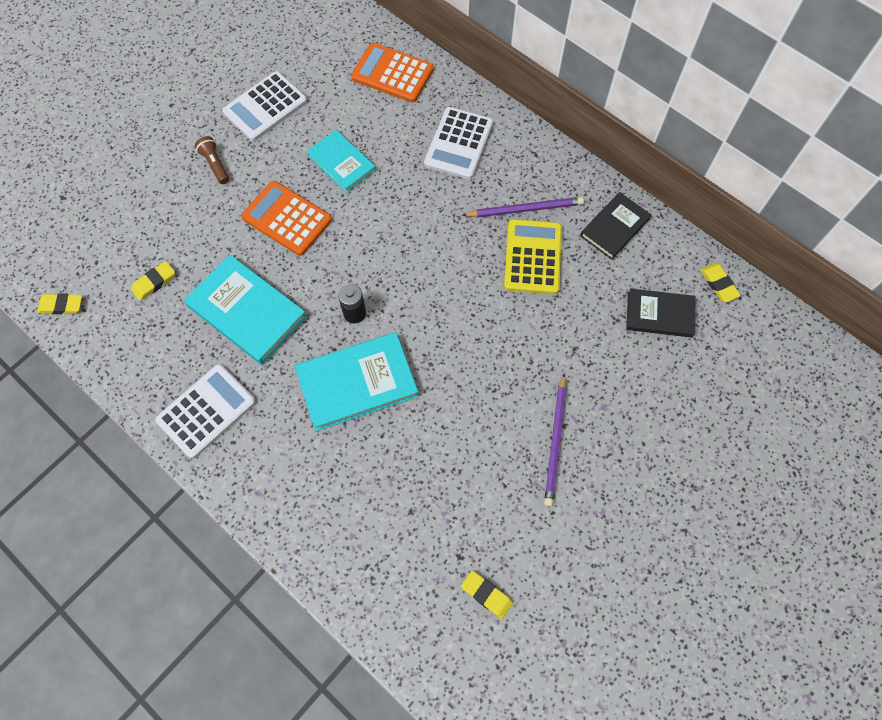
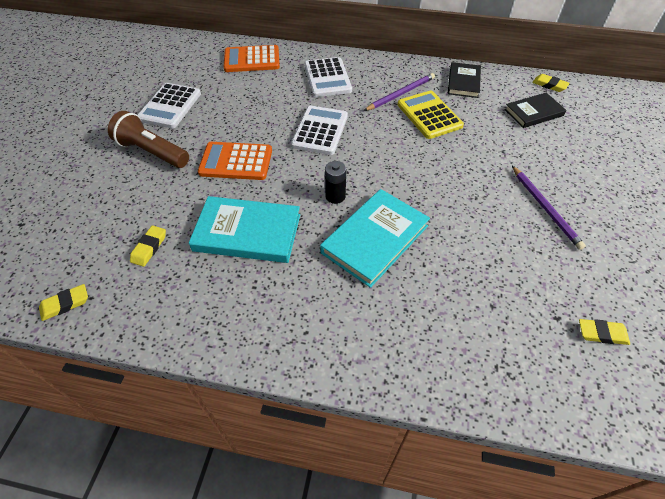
camera: 30 degrees left, 15 degrees down
white calculator [155,364,256,459] -> white calculator moved to [291,106,348,155]
brown flashlight [195,136,229,184] -> brown flashlight [108,111,189,168], size x1.88
turquoise book [307,130,376,193] -> none

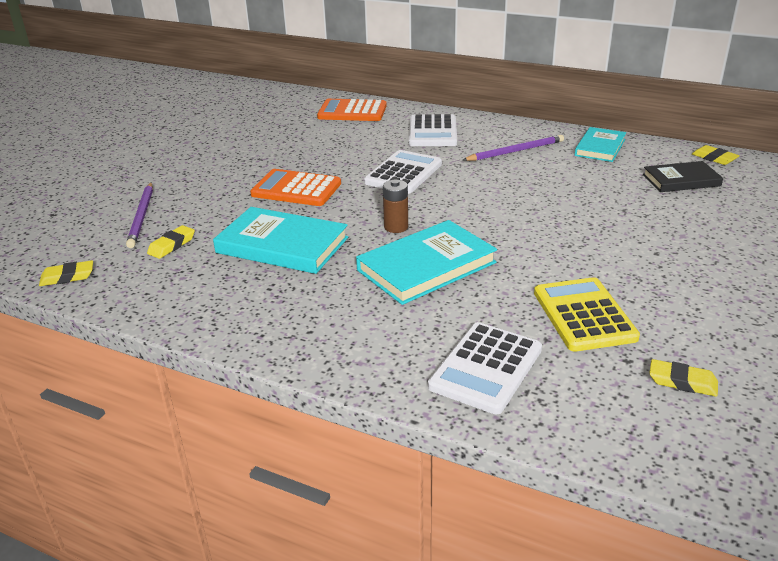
camera: 15 degrees right, 20 degrees down
brown flashlight [108,111,189,168] -> none
white calculator [138,83,201,128] -> white calculator moved to [428,322,542,414]
black battery [325,161,346,204] -> brown battery [383,179,408,233]
yellow calculator [398,90,464,139] -> yellow calculator moved to [534,277,640,352]
black book [448,62,481,98] -> turquoise book [575,127,626,162]
purple pencil [512,166,586,250] -> purple pencil moved to [126,183,153,248]

